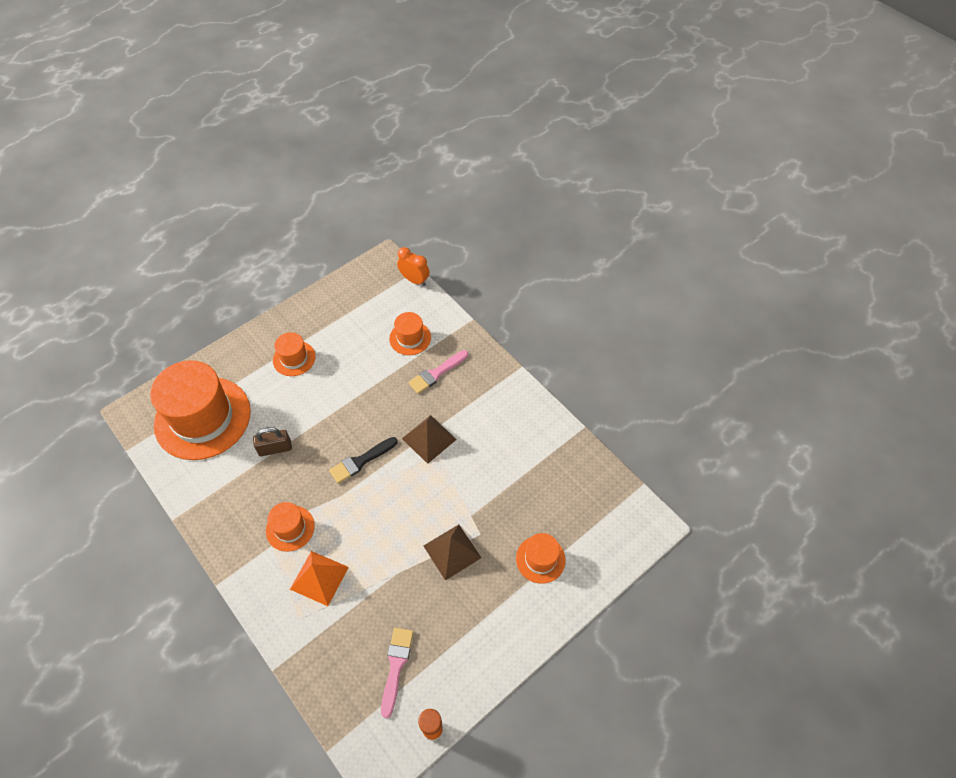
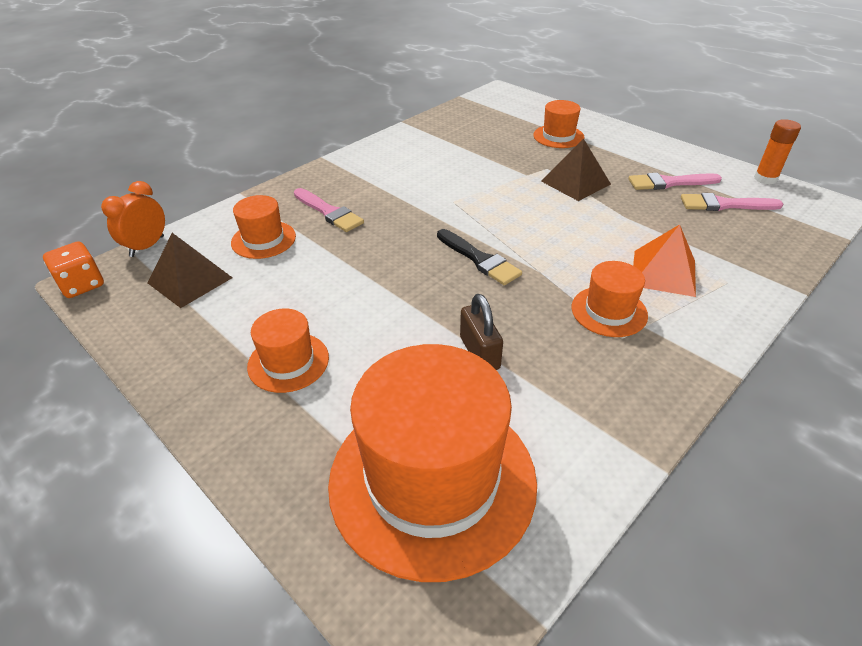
camera: 95 degrees left, 15 degrees down
brown pyramid [402,415,457,464] -> brown pyramid moved to [148,233,233,308]
none -> orange dice [43,241,104,298]
none -> pink brush [629,173,722,190]

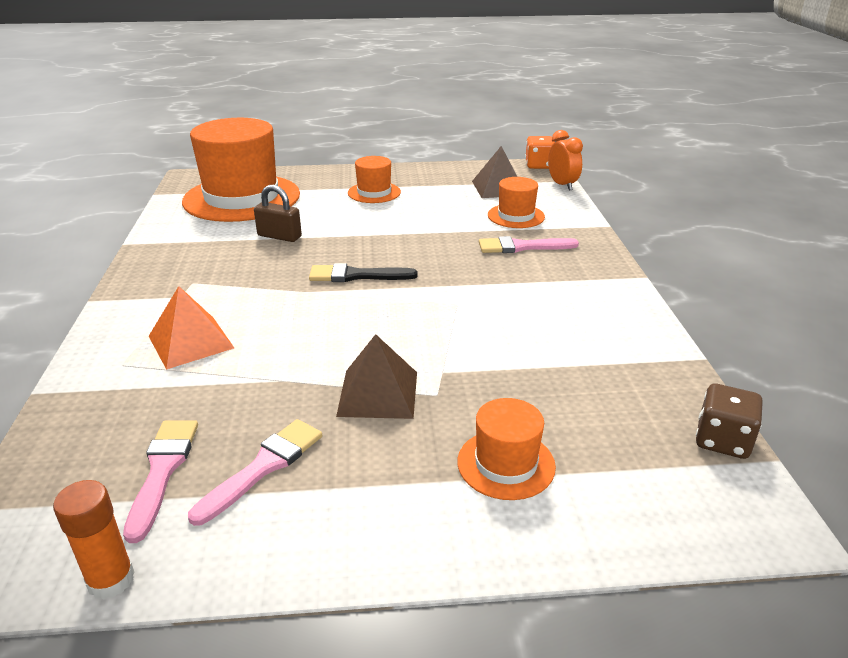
camera: 130 degrees right, 10 degrees down
orange hat [572,261,648,337] -> none
pink brush [681,193,783,211] -> pink brush turned 45 degrees counterclockwise [123,420,198,543]
none -> brown dice [696,384,763,459]

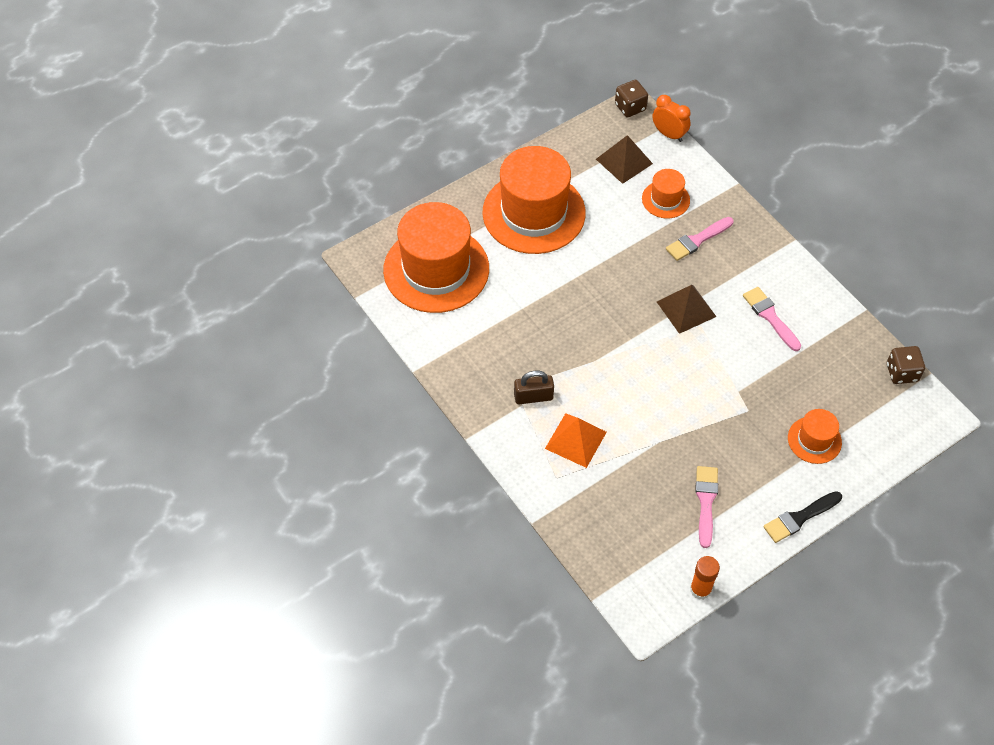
camera: 30 degrees left, 25 degrees up
pink brush [123,420,198,543] -> pink brush moved to [743,287,801,351]
brown padlock [254,185,302,242] -> brown padlock moved to [514,371,554,404]
black brush [309,263,417,282] -> black brush moved to [763,491,842,543]
brown pyramid [336,334,417,419] -> brown pyramid moved to [657,285,716,334]
orange hat [348,156,401,203] -> orange hat [483,146,586,254], size x2.13
orange dice [525,136,555,169] -> brown dice [615,80,648,117]

